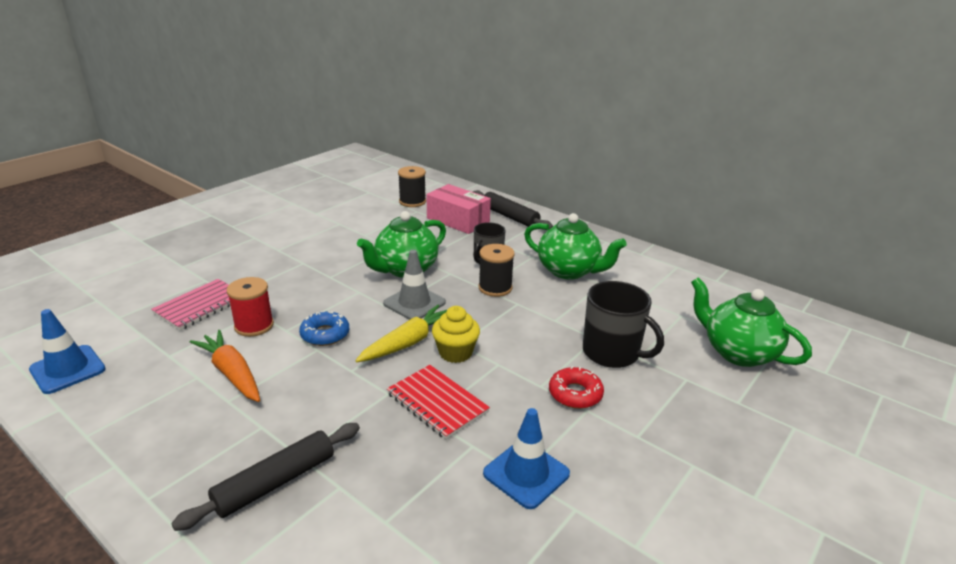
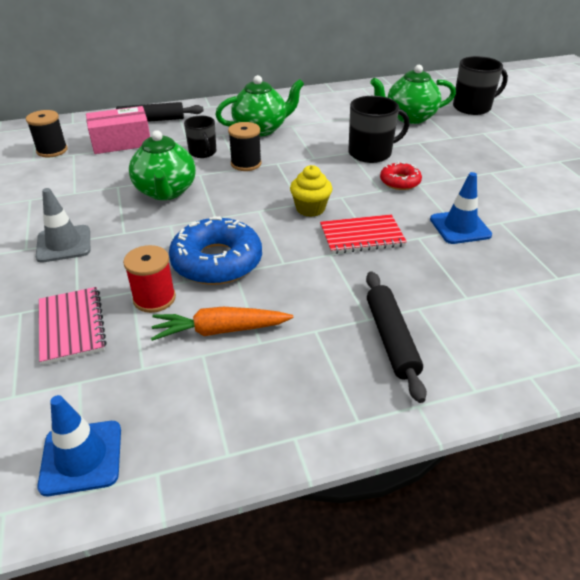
camera: 55 degrees left, 10 degrees up
blue donut [299,311,349,346] -> blue donut [169,216,262,285], size x1.85
yellow carrot [356,305,447,362] -> none
grey traffic cone [383,250,446,320] -> grey traffic cone moved to [36,188,90,263]
none -> black mug [453,56,508,115]

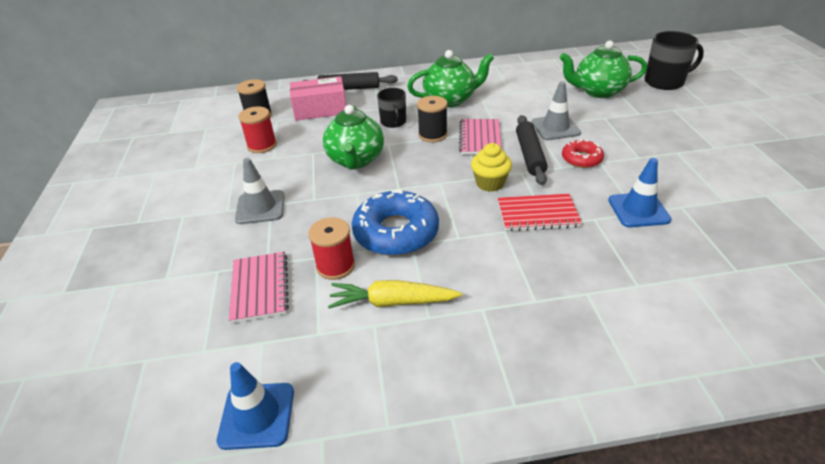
camera: 10 degrees right, 0 degrees up
orange carrot [151,307,293,341] -> yellow carrot [328,280,462,308]
black mug [348,96,410,163] -> grey traffic cone [532,81,581,140]
black rolling pin [366,271,427,403] -> black rolling pin moved to [516,115,548,185]
none -> red spool [238,107,277,153]
none -> pink notebook [459,119,502,155]

